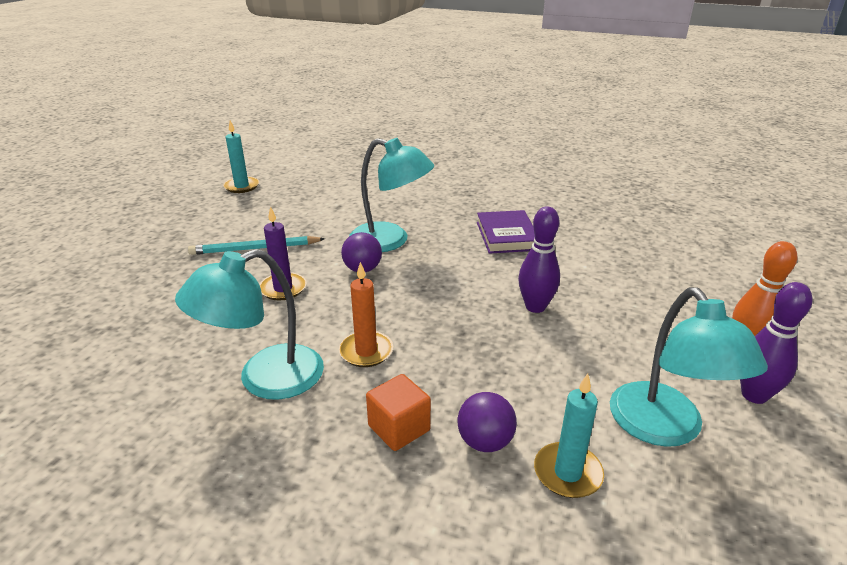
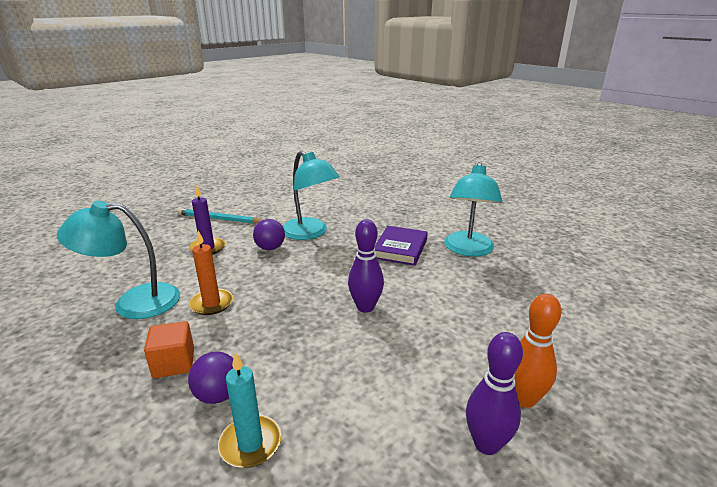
camera: 25 degrees right, 5 degrees down
turquoise candle [223,121,259,193] -> none
turquoise lamp [610,287,768,447] -> turquoise lamp moved to [444,162,503,257]

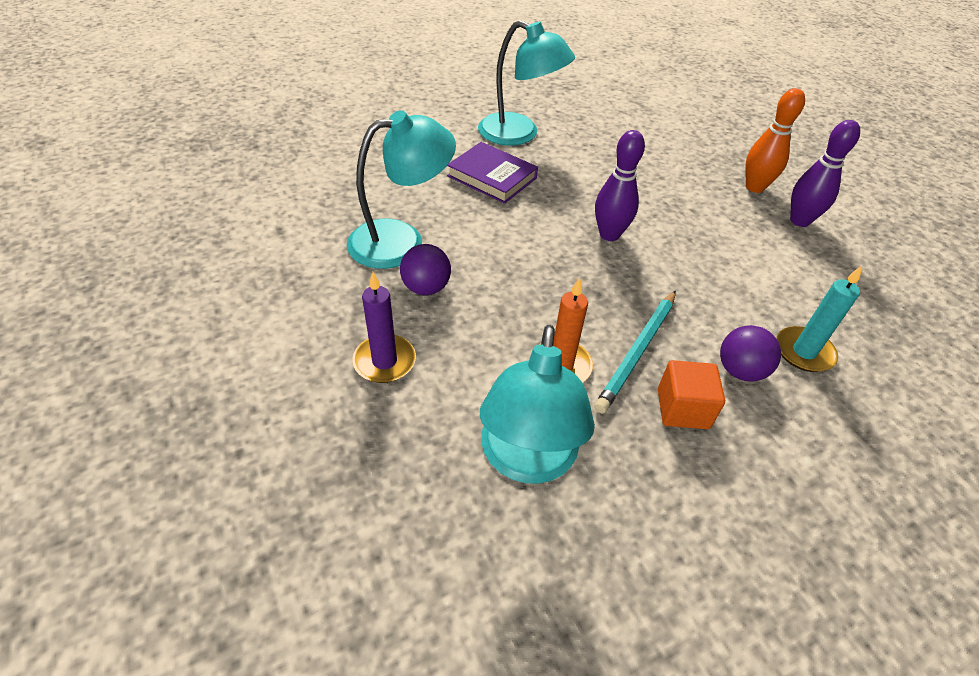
camera: 75 degrees left, 20 degrees up
turquoise pencil [177,208,262,224] -> turquoise pencil moved to [594,291,676,413]

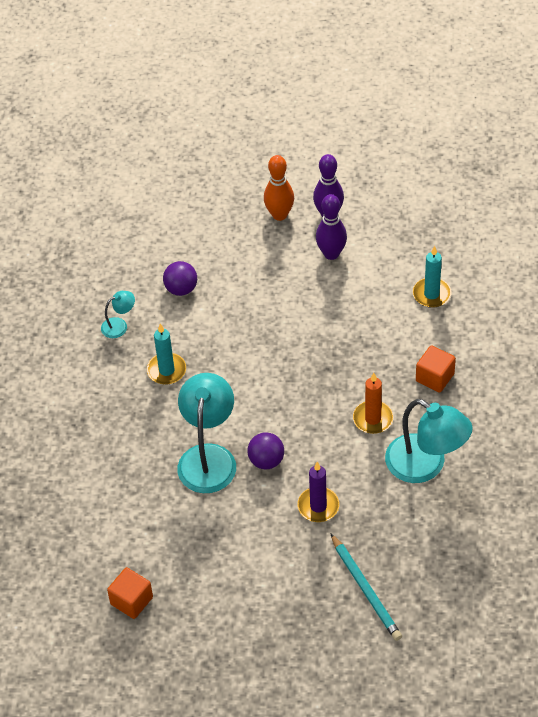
camera: 55 degrees left, 5 degrees up
purple book [447,142,538,204] -> turquoise candle [147,324,186,385]
turquoise lamp [478,20,575,146] -> turquoise lamp [101,291,135,338], size x0.47
turquoise pencil [594,291,676,413] -> turquoise pencil moved to [330,533,402,641]
purple bowling pin [595,130,645,241] -> purple bowling pin moved to [316,194,347,260]
purple ball [720,325,781,382] -> purple ball moved to [163,261,197,296]
none -> orange cube [107,567,153,619]

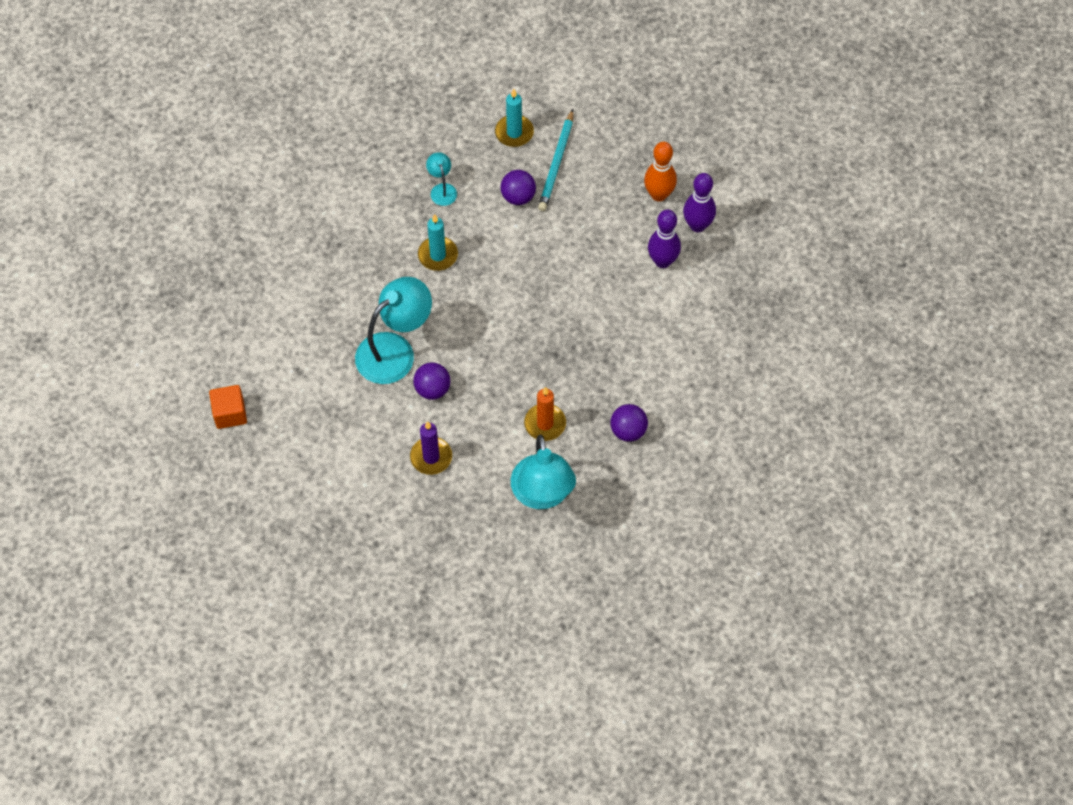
camera: 40 degrees right, 10 degrees up
turquoise lamp [101,291,135,338] -> turquoise lamp turned 120 degrees counterclockwise [426,152,457,206]
turquoise pencil [330,533,402,641] -> turquoise pencil moved to [538,109,573,211]
turquoise candle [413,246,451,308] -> turquoise candle moved to [495,89,534,147]
orange cube [416,345,456,393] -> purple ball [610,404,648,442]

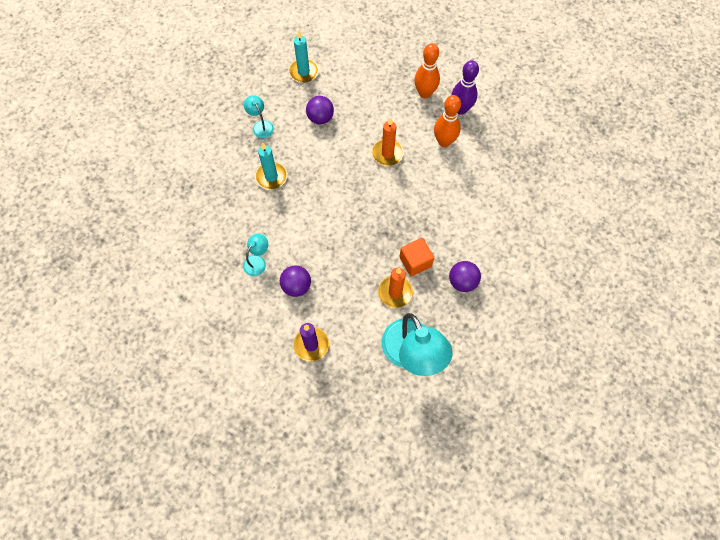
camera: 15 degrees left, 5 degrees up
orange cube [209,385,247,429] -> orange cube moved to [399,238,434,277]
turquoise lamp [355,277,432,384] -> turquoise lamp [243,234,268,276], size x0.47
turquoise pencil [538,109,573,211] -> none
purple bowling pin [648,210,681,268] -> orange bowling pin [434,95,461,147]
none -> orange candle [372,117,404,166]

